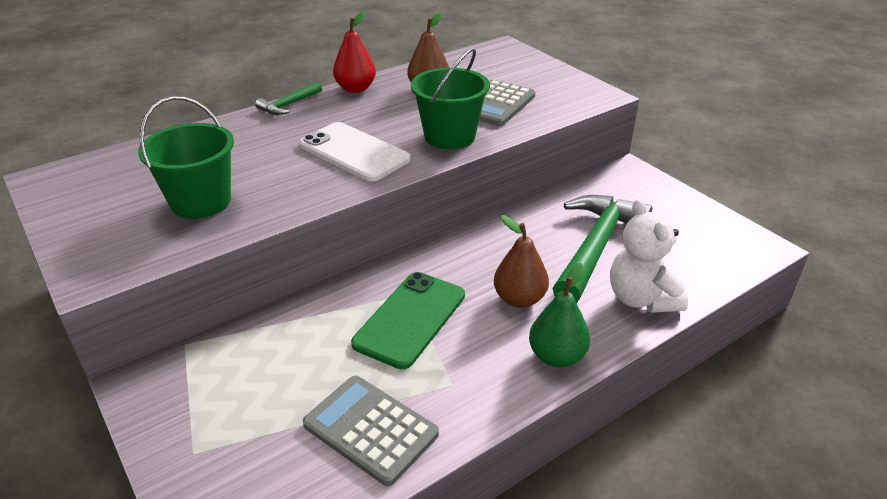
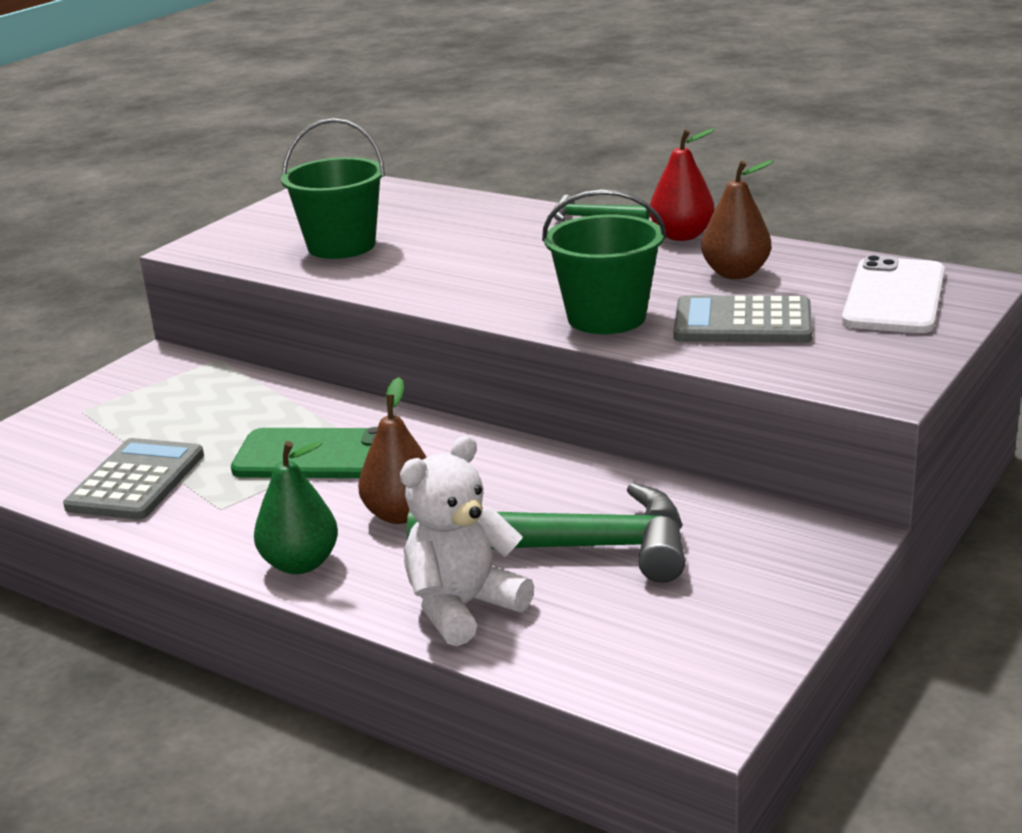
camera: 70 degrees right, 10 degrees down
white phone [299,122,411,182] -> white phone moved to [842,255,945,333]

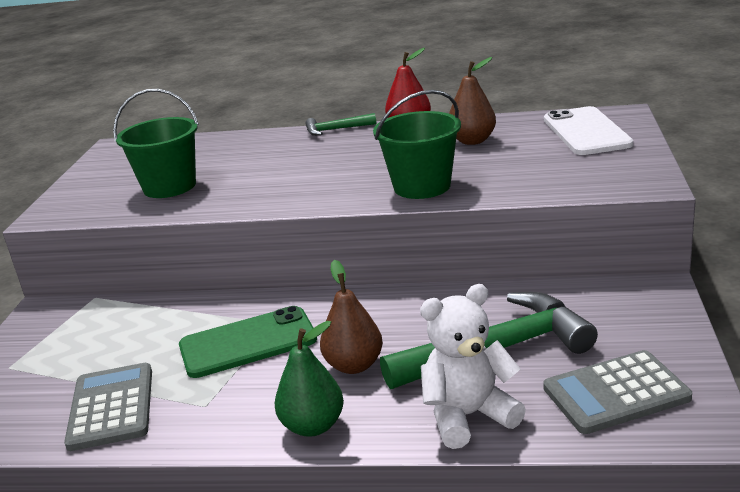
camera: 25 degrees left, 0 degrees up
white teddy bear [400,435,534,646] -> white teddy bear turned 45 degrees clockwise [420,284,526,449]
grey calculator [674,295,812,343] -> grey calculator moved to [543,350,692,434]

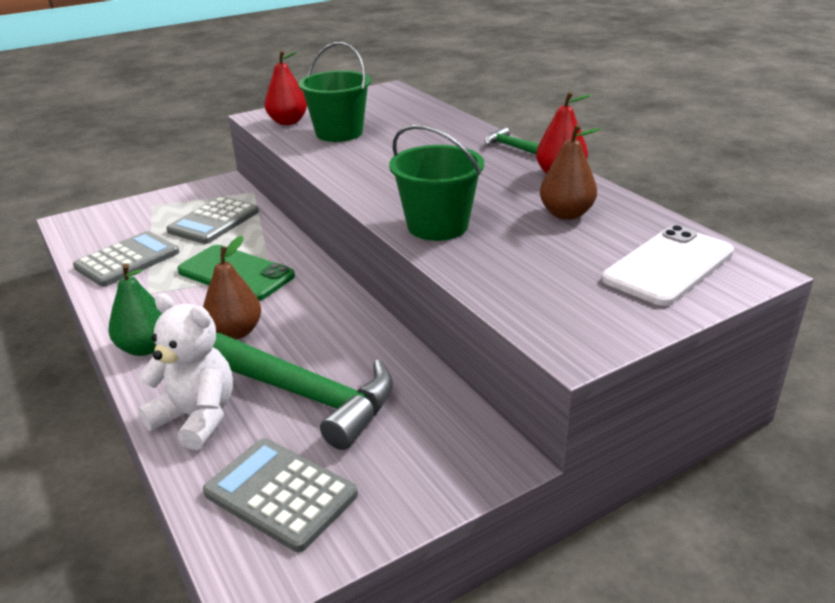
camera: 50 degrees right, 5 degrees up
none -> grey calculator [166,196,259,244]
none -> red pear [264,50,307,125]

